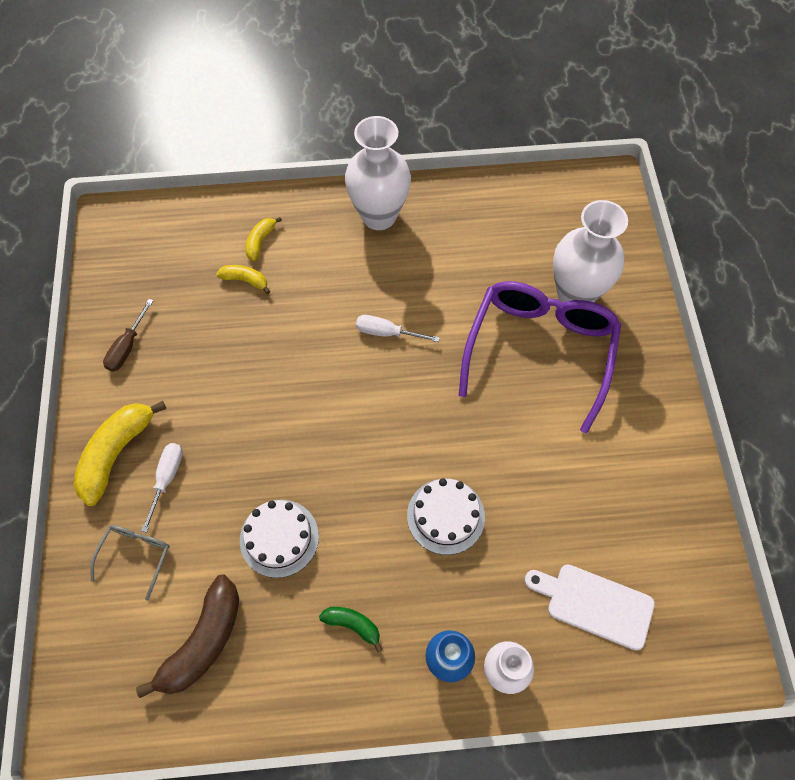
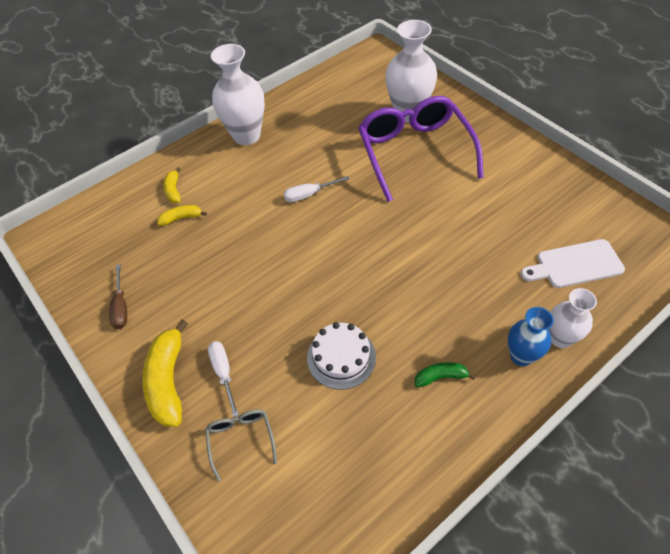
camera: 30 degrees left, 10 degrees down
brown banana [136,574,239,698] -> none
white cake [407,478,485,555] -> none

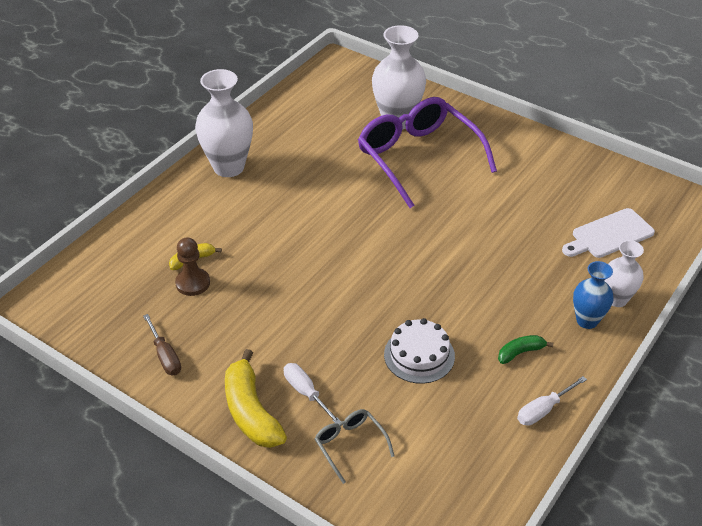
camera: 20 degrees left, 10 degrees down
yellow banana [163,167,181,203] -> none
white screwdriver [284,176,349,202] -> white screwdriver moved to [517,376,587,426]
none -> brown pawn [175,237,210,296]

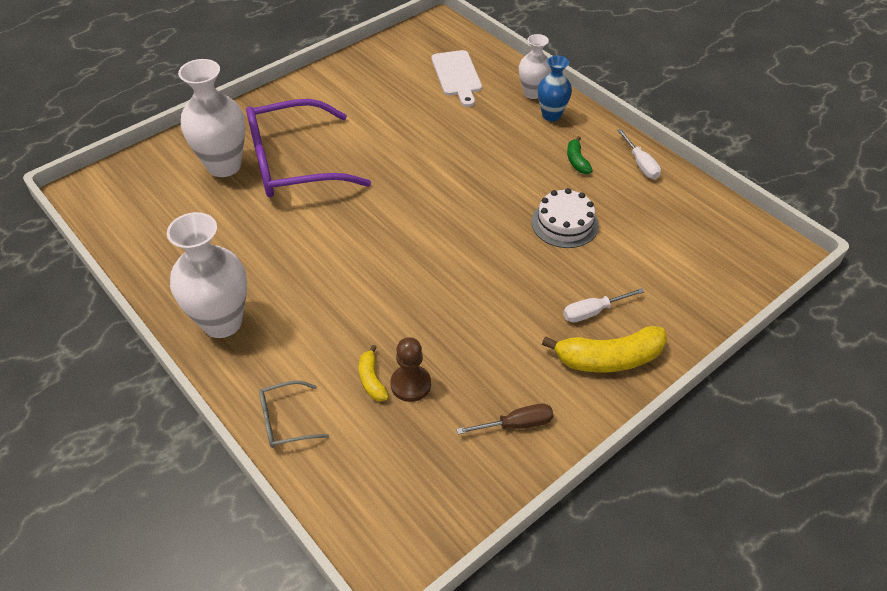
camera: 75 degrees left, 5 degrees up
grey glasses [315,409,394,484] -> grey glasses moved to [259,380,329,448]

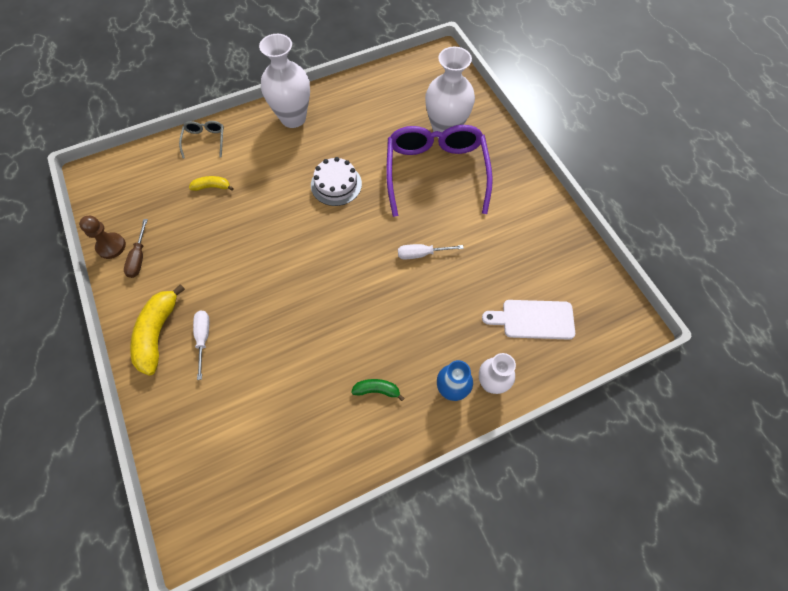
camera: 105 degrees right, 15 degrees up
brown pawn [391,337,431,402] -> brown pawn moved to [79,216,126,259]
white cake [531,188,599,248] -> white cake moved to [311,157,362,206]
white screwdriver [617,129,661,179] -> white screwdriver moved to [398,244,464,259]

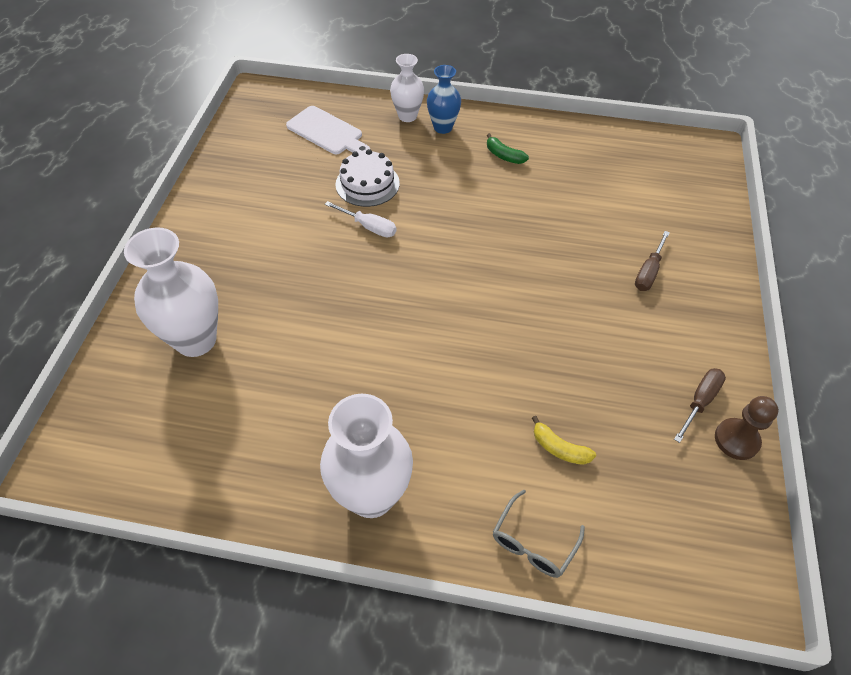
camera: 145 degrees left, 10 degrees down
yellow banana [130,284,185,376] -> none
white screwdriver [193,311,209,380] -> brown screwdriver [635,231,670,291]
white cake [311,157,362,206] -> white cake moved to [336,149,400,207]
purple glasses [386,125,493,217] -> none

